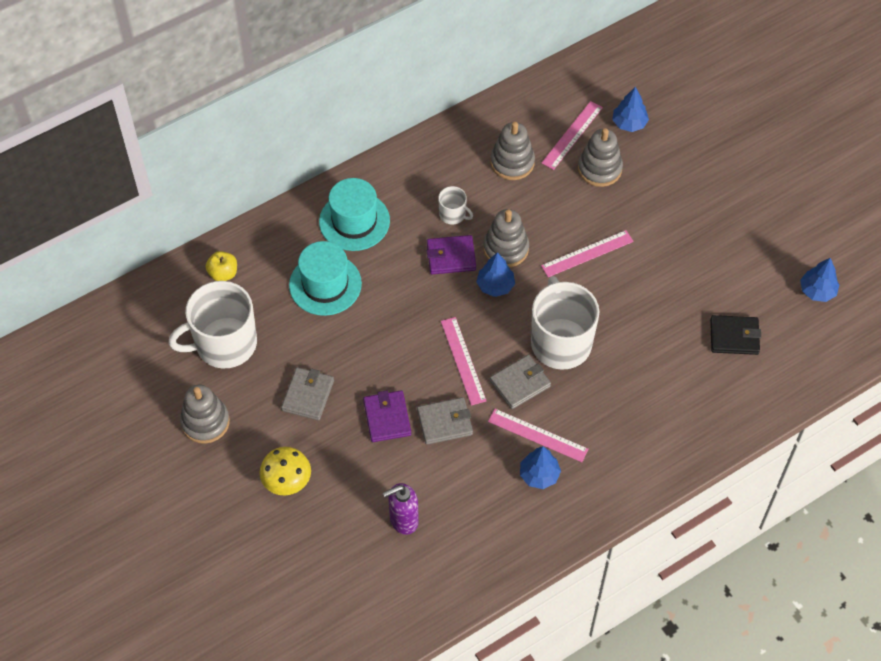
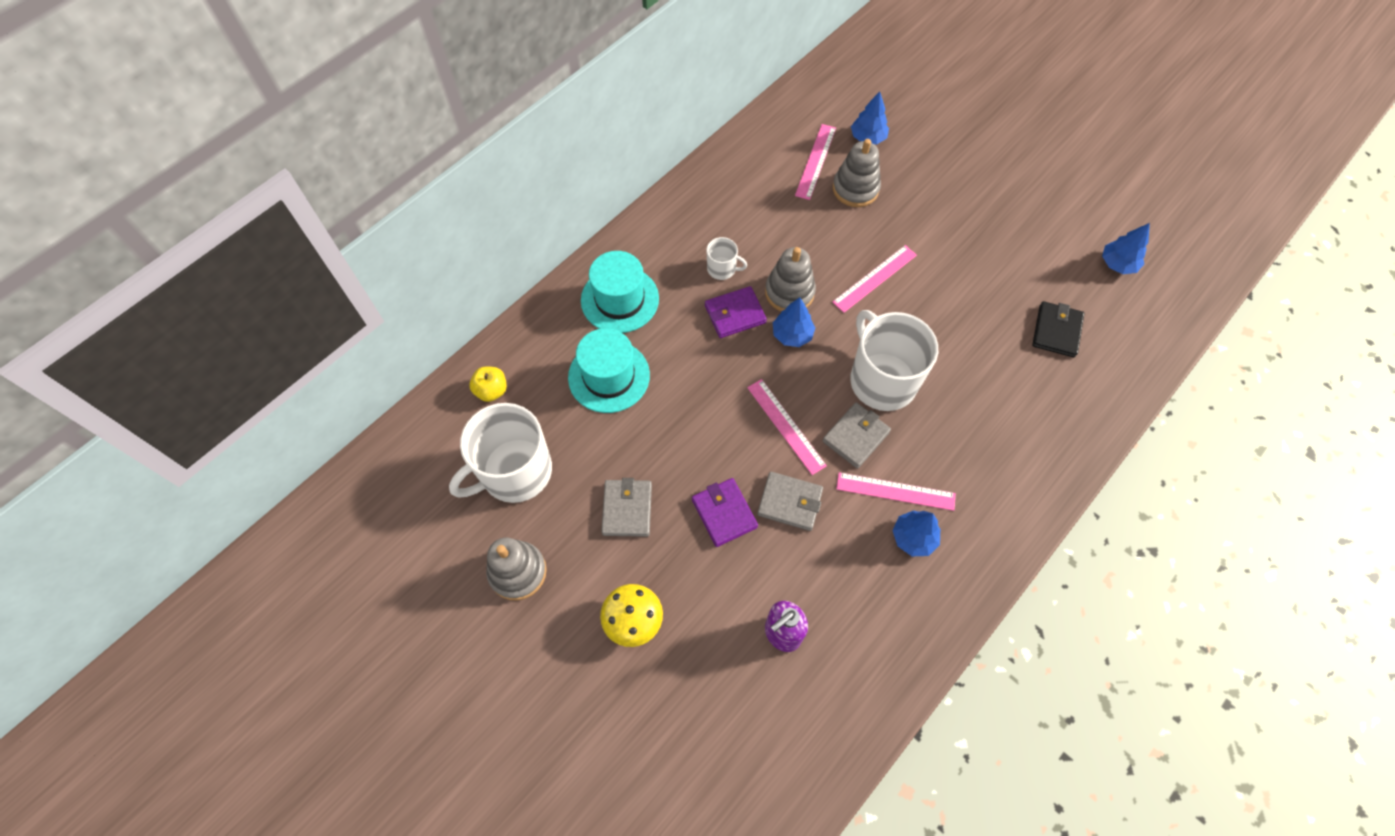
camera: 15 degrees left, 5 degrees up
grey wallet [417,397,473,445] -> grey wallet turned 45 degrees clockwise [757,472,823,531]
grey stacking toy [490,122,535,180] -> none
black wallet [710,315,761,355] -> black wallet turned 60 degrees counterclockwise [1032,301,1085,357]

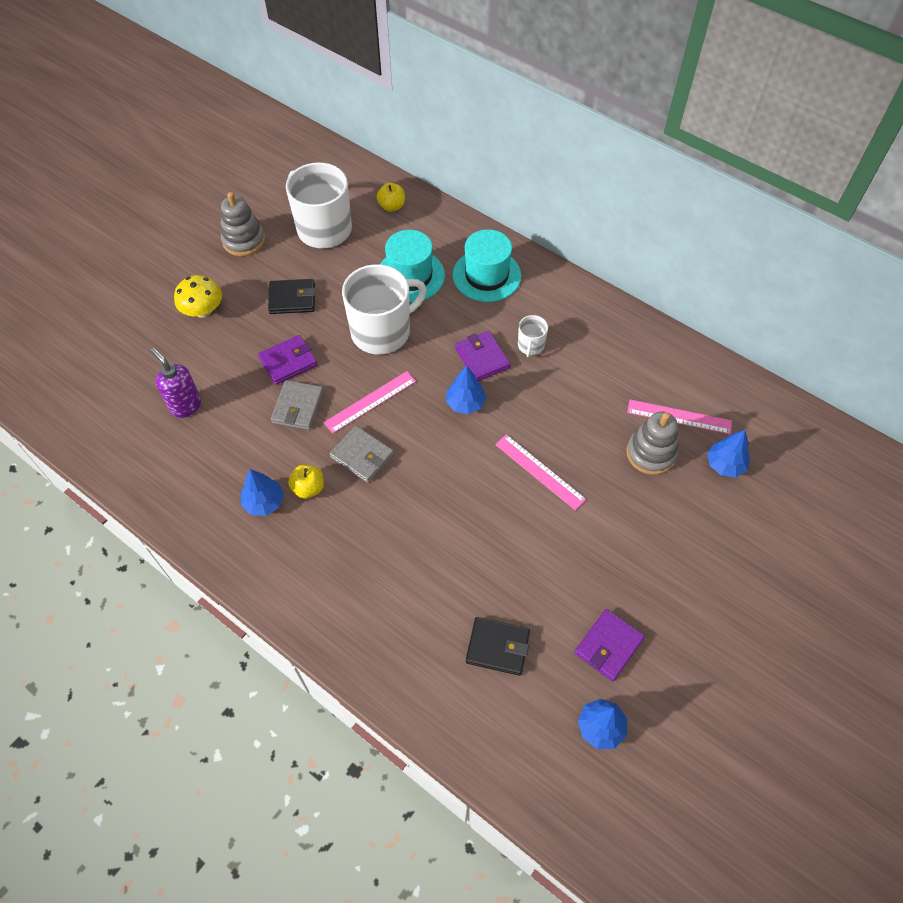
camera: 85 degrees right, 5 degrees down
grey wallet [601,478,652,537] -> black wallet [268,279,315,314]
grey stacking toy [765,247,816,312] -> none
pink ruler [836,472,956,511] -> yellow apple [288,465,324,499]
white mug [850,310,938,411] -> white mug moved to [342,264,427,354]
none -> purple wallet [575,609,645,681]

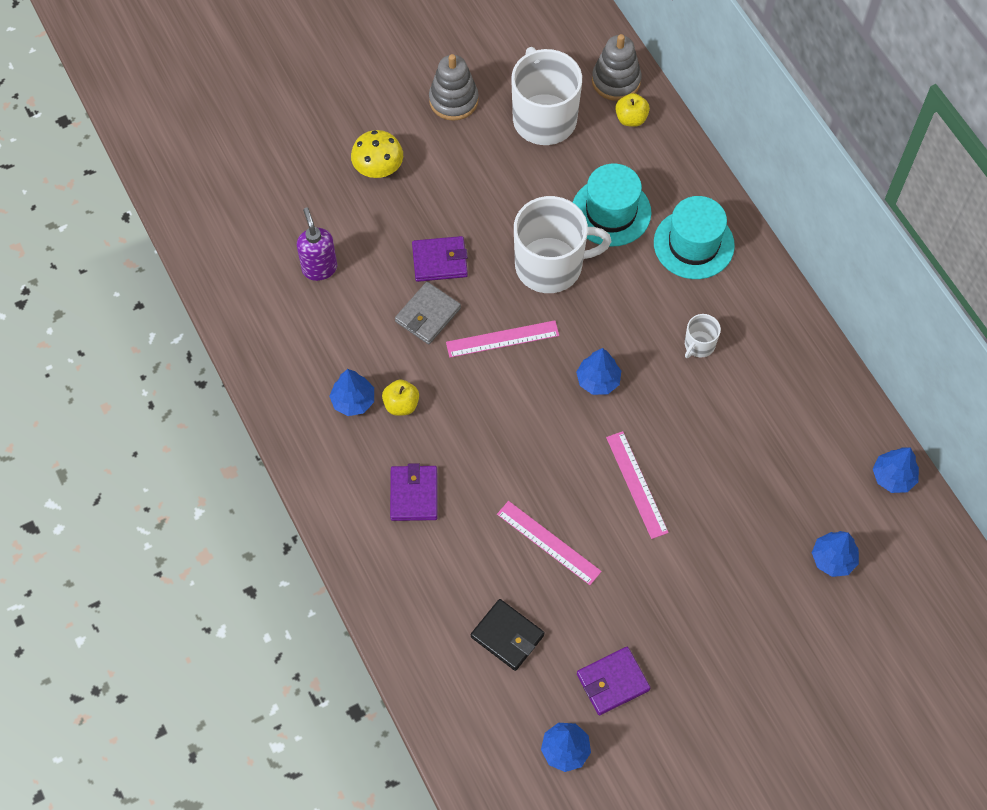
camera: 25 degrees right, 5 degrees up
black wallet [268,279,315,314] -> none
grey wallet [330,426,394,483] -> none
purple wallet [455,331,510,381] -> purple wallet moved to [390,463,437,521]
grey stacking toy [626,412,678,475] -> grey stacking toy moved to [592,34,642,101]
pink ruler [627,399,732,434] -> pink ruler moved to [497,501,602,585]
none -> blue tree [873,448,919,493]

